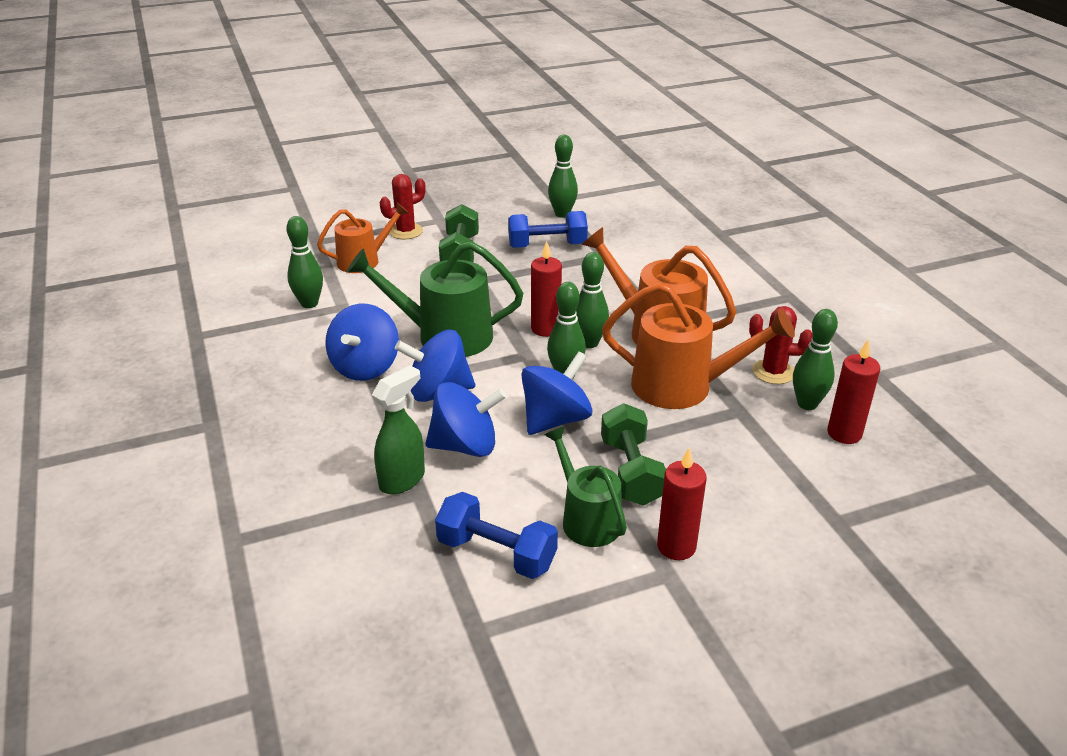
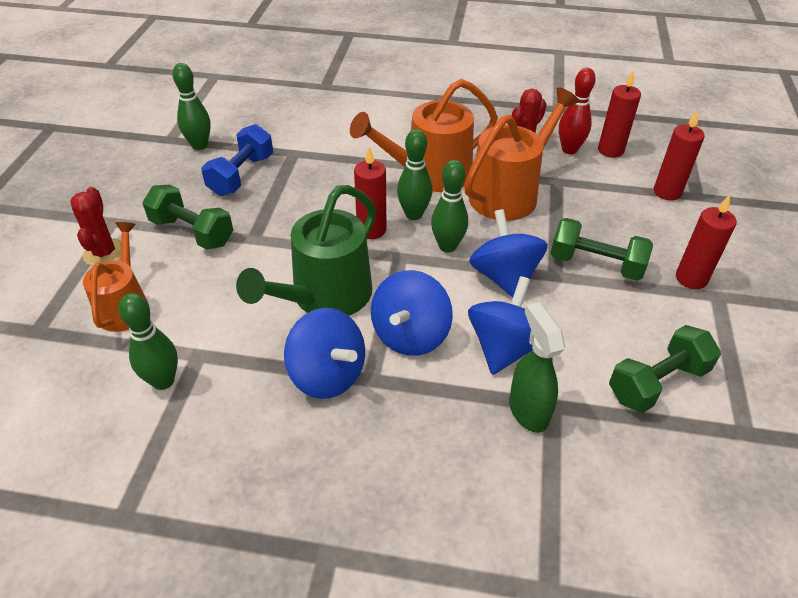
camera: 60 degrees left, 10 degrees up
blue dumbbell [435,492,558,579] -> green dumbbell [609,325,721,413]
green watering can [545,426,627,547] -> none
green bowling pin [793,309,838,410] -> red bowling pin [559,68,596,154]
none -> red candle [654,110,705,200]

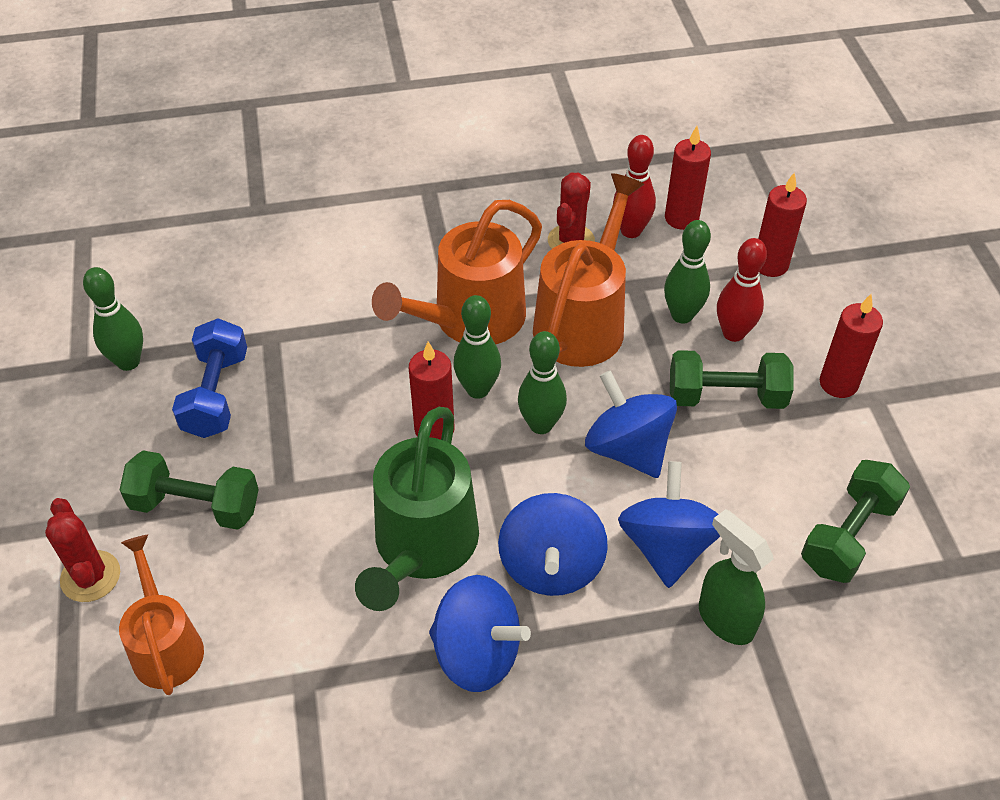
camera: 20 degrees left, 5 degrees up
green bowling pin [119,293,178,390] -> green bowling pin moved to [664,220,711,324]
none -> red bowling pin [717,238,767,342]

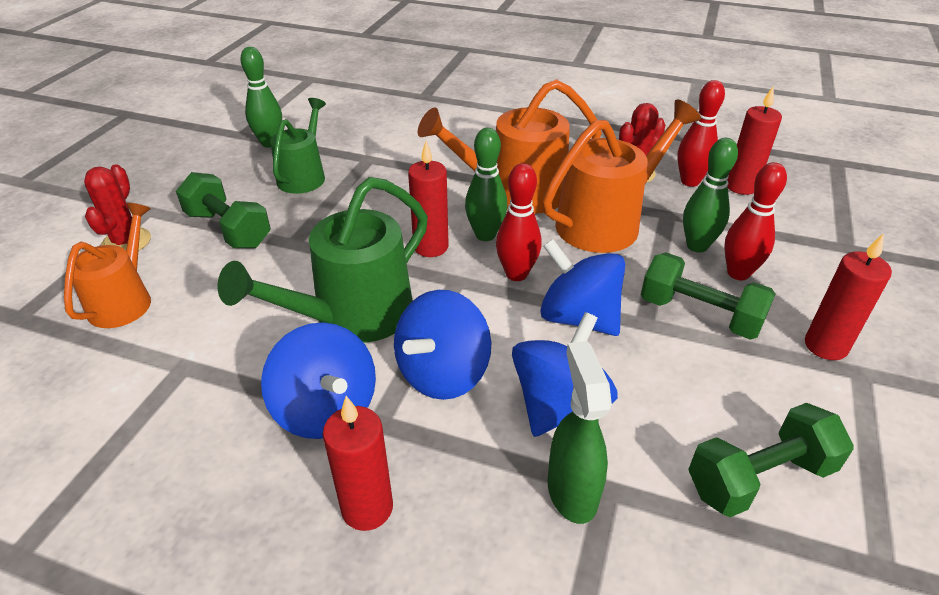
camera: 30 degrees right, 10 degrees down
blue dumbbell [172,318,247,438] -> green watering can [270,98,326,194]
green bowling pin [518,331,567,434] -> red bowling pin [496,163,542,281]
blue spinning top [585,370,677,478] -> blue spinning top turned 45 degrees counterclockwise [540,239,625,336]
red candle [758,172,807,277] -> red candle moved to [323,396,393,531]

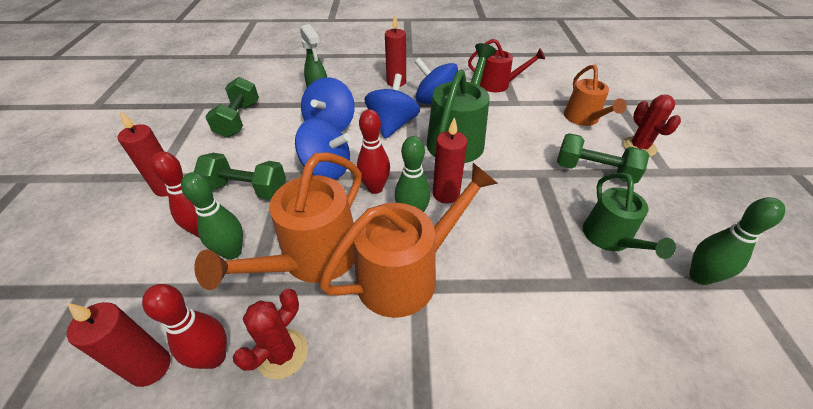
camera: 160 degrees right, 5 degrees up
green dumbbell [688,403,854,517] -> green dumbbell turned 45 degrees counterclockwise [205,77,259,138]
none -> red watering can [468,39,545,92]

